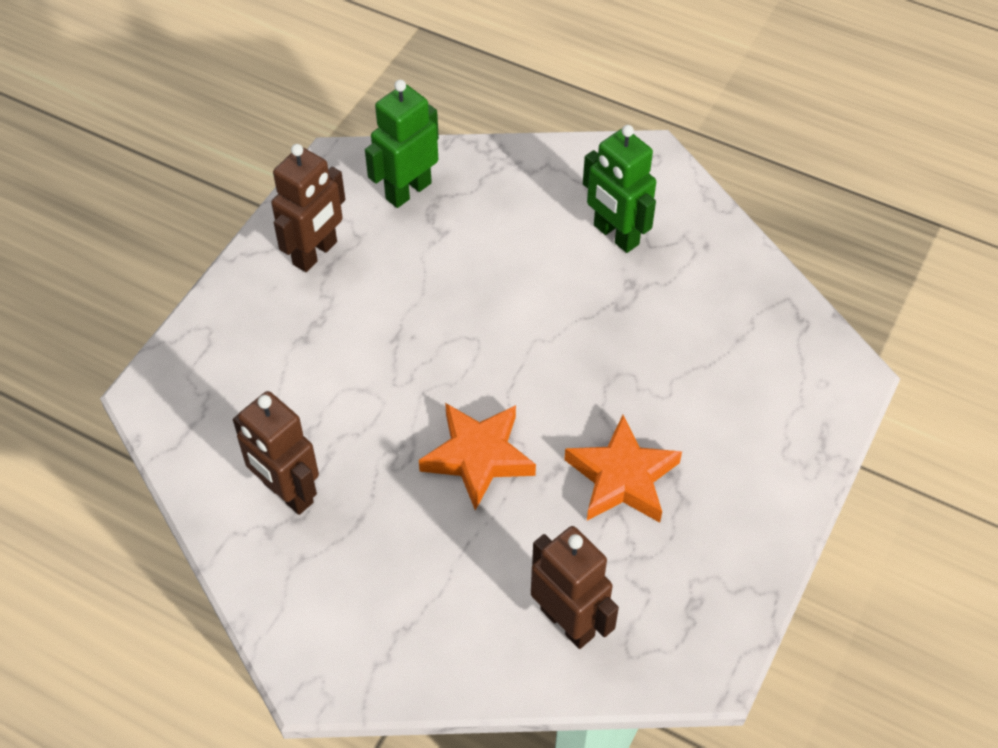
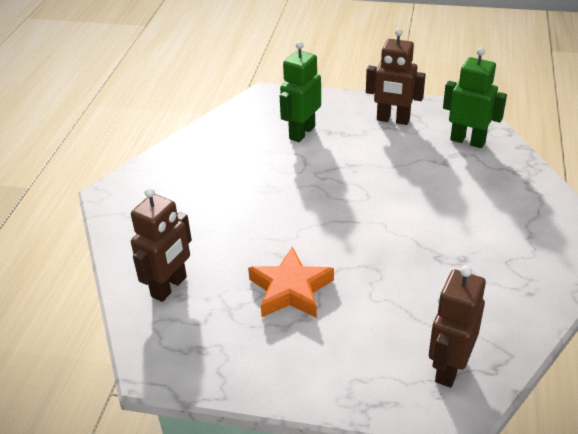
camera: 75 degrees right, 15 degrees down
brown robot [233,391,319,515] -> brown robot moved to [429,265,486,388]
orange star [419,403,536,511] -> none
green robot [583,125,656,253] -> green robot moved to [280,41,321,142]

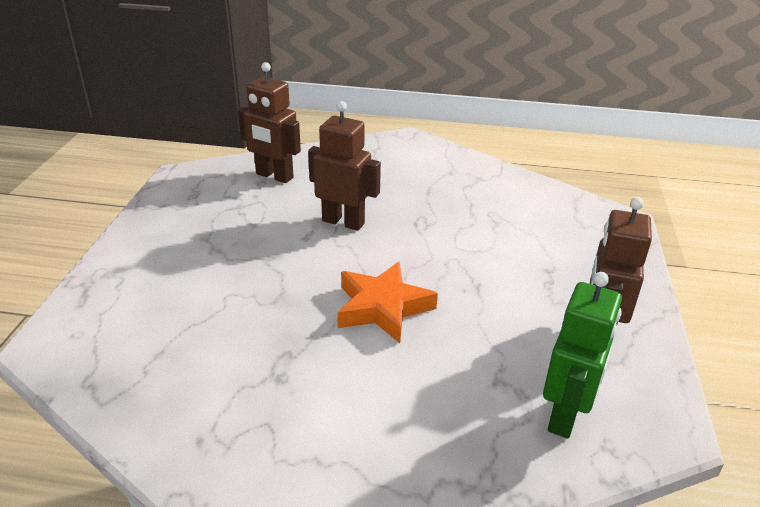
camera: 85 degrees right, 5 degrees down
orange star [248,247,334,318] -> orange star moved to [337,262,438,343]
green robot [280,41,321,142] -> none
brown robot [429,265,486,388] -> brown robot moved to [308,101,381,231]

